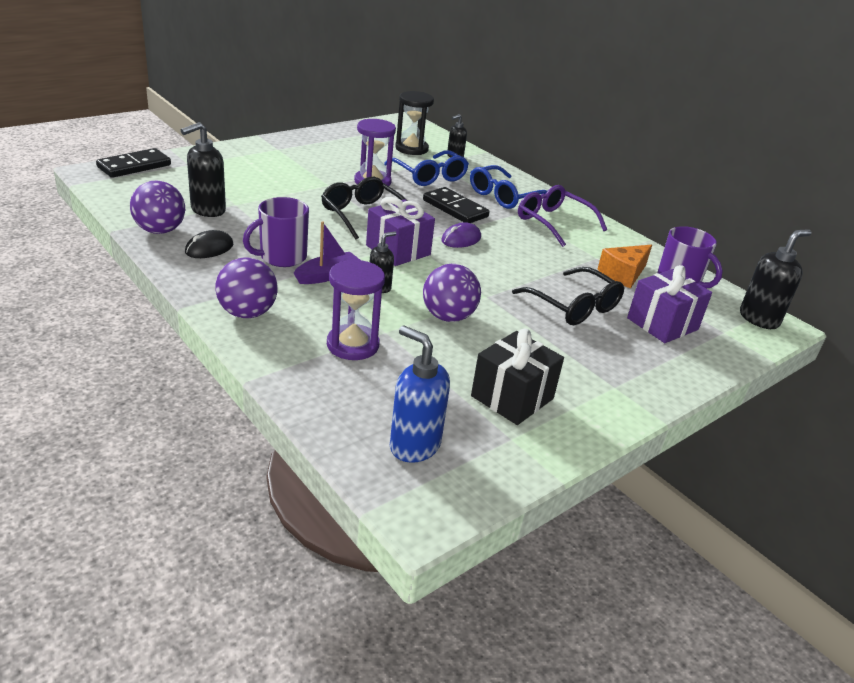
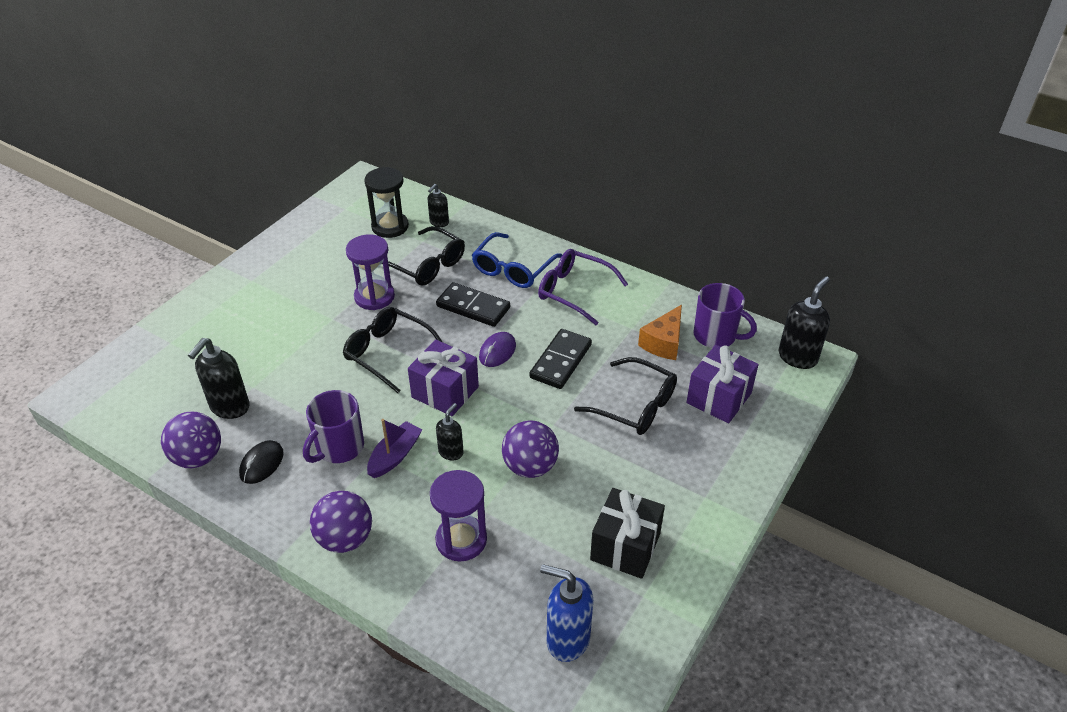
camera: 15 degrees left, 10 degrees up
black domino [96,148,171,178] -> black domino moved to [529,329,592,389]
blue glasses [384,150,469,186] -> black glasses [382,226,465,286]

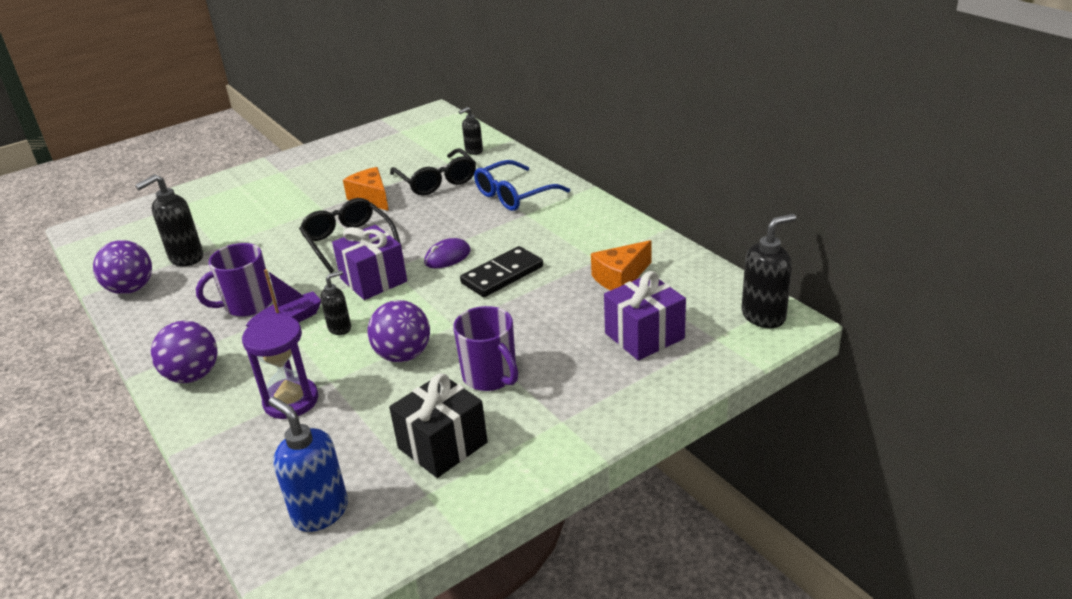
camera: 25 degrees right, 10 degrees down
black mouse [239,440,284,484] -> none
purple hourglass [346,234,395,310] -> orange cheese [343,167,389,211]
black hourglass [364,167,409,238] -> none
black domino [436,282,510,327] -> none
purple glasses [538,249,628,325] -> none
black glasses [574,357,677,435] -> none
purple mug [694,283,757,348] -> purple mug moved to [453,306,518,391]

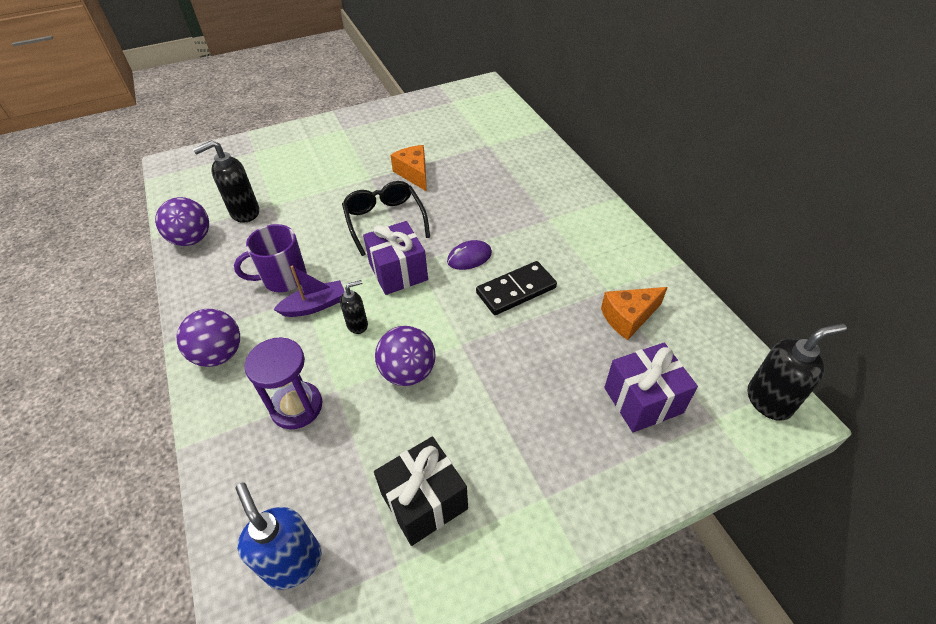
camera: 10 degrees right, 15 degrees up
black glasses [390,148,476,195] -> none
purple mug [453,306,518,391] -> none
black soap dispenser [459,107,483,155] -> none
blue glasses [474,160,570,211] -> none

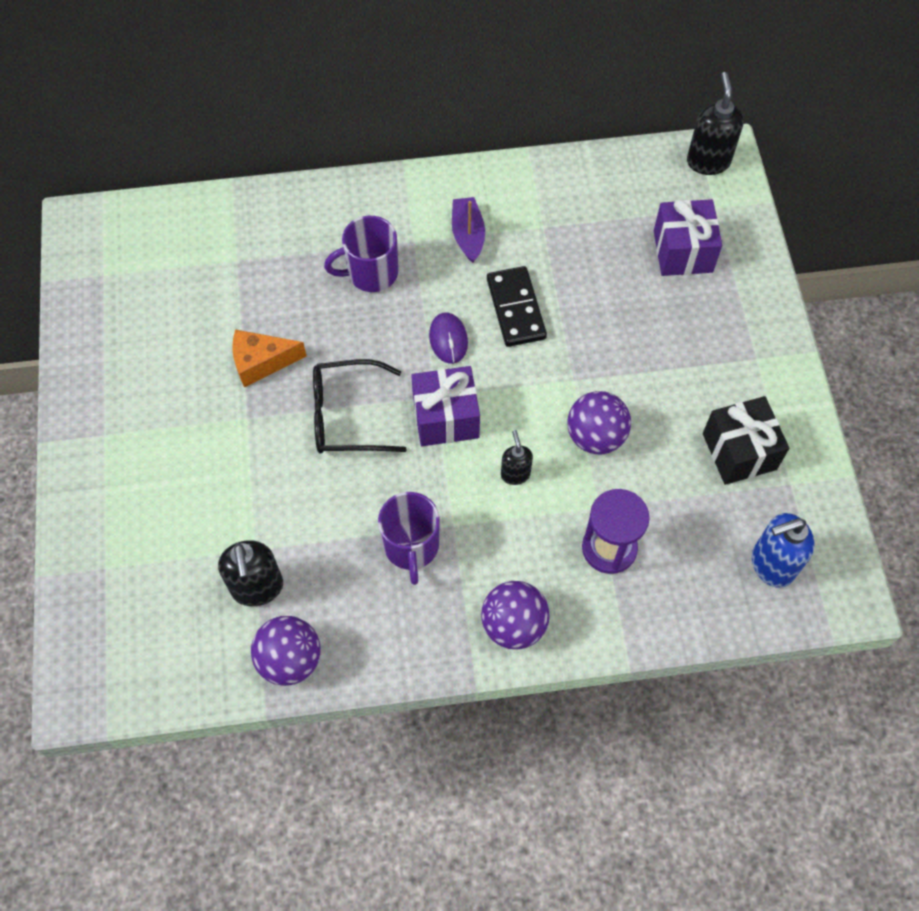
camera: 75 degrees left, 15 degrees up
purple boat [273,266,345,317] -> purple boat moved to [452,197,485,263]
orange cheese [601,287,668,340] -> none
none -> purple mug [324,216,398,292]

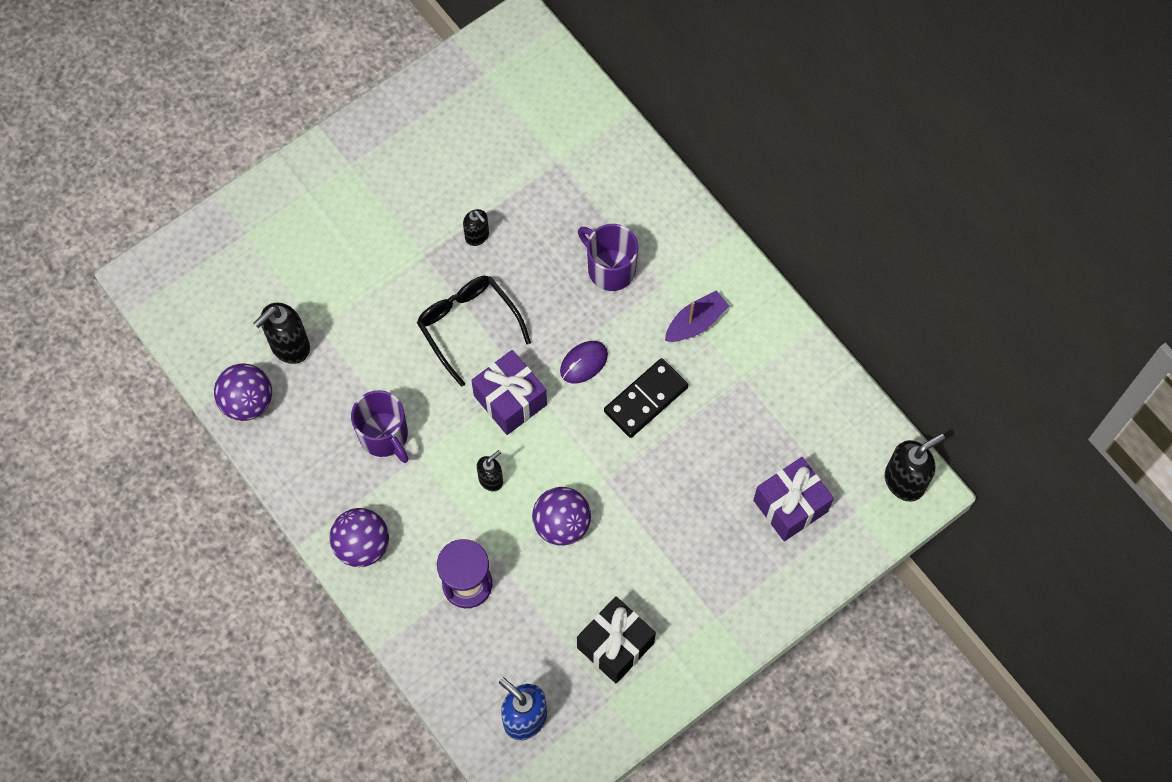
camera: 60 degrees right, 5 degrees up
orange cheese [232,329,307,388] -> black soap dispenser [463,209,489,246]
purple mug [378,492,440,585] -> purple mug turned 90 degrees counterclockwise [351,390,409,463]

